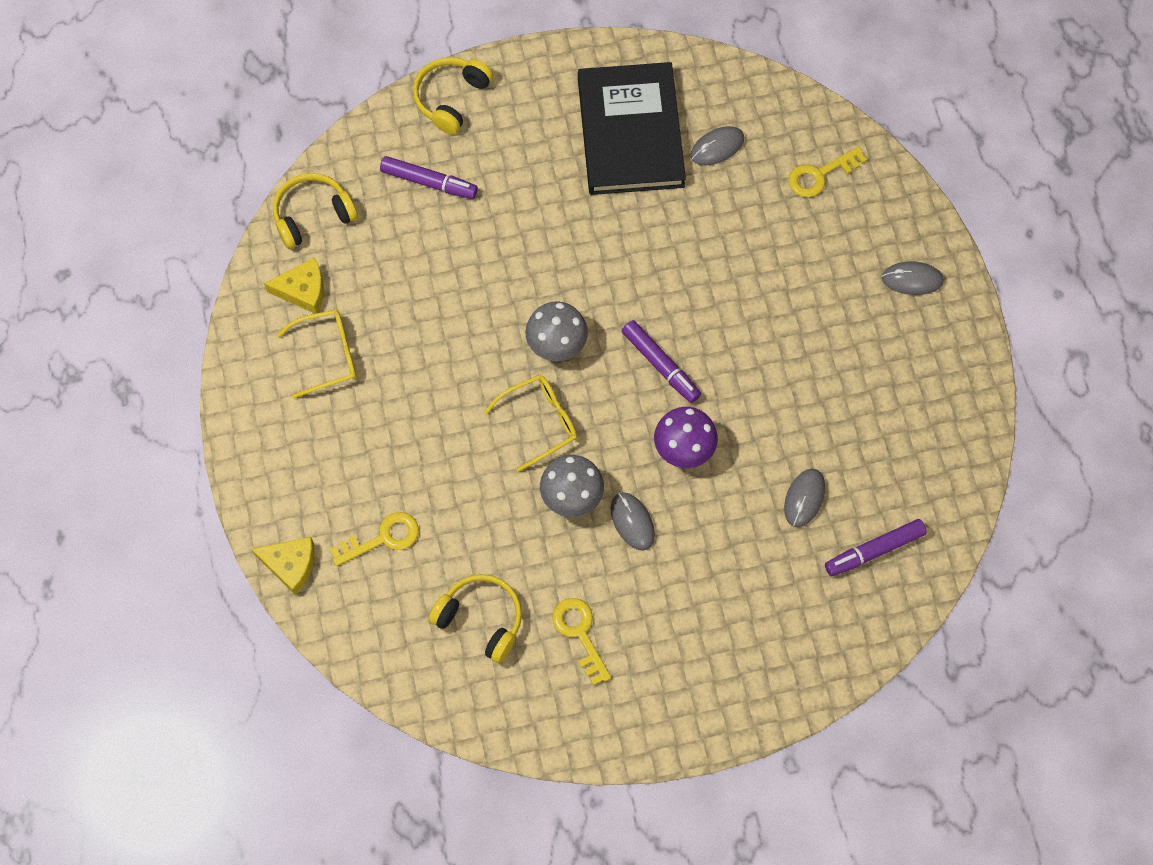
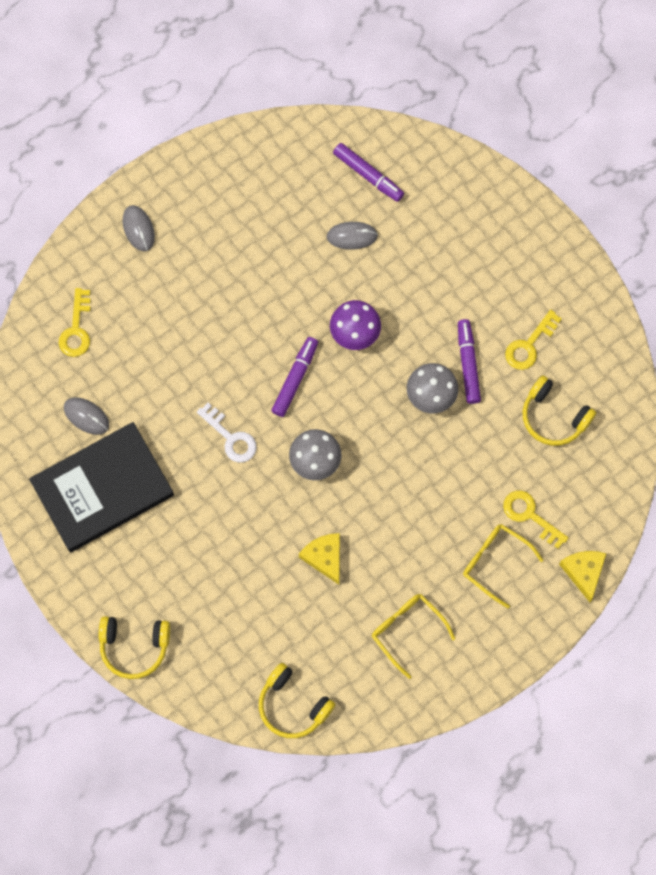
camera: 115 degrees left, 5 degrees up
yellow cheese [264,257,324,314] -> yellow cheese moved to [299,533,340,585]
purple marker [380,156,478,199] -> purple marker moved to [458,319,481,404]
yellow headphones [429,574,522,663] -> yellow headphones turned 60 degrees counterclockwise [523,375,596,446]
yellow glasses [484,375,577,472] -> yellow glasses moved to [463,524,543,608]
grey mouse [611,492,655,551] -> none
yellow key [788,146,867,197] -> yellow key turned 60 degrees clockwise [59,288,91,357]
none -> white key [197,403,257,463]

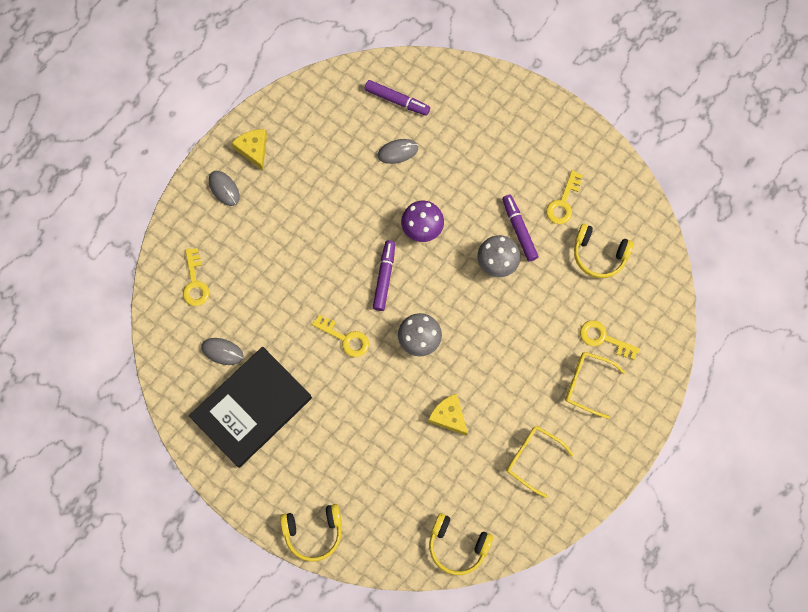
camera: 15 degrees left, 0 degrees up
white key [197,403,257,463] -> yellow key [312,315,369,357]
yellow cheese [559,551,607,602] -> yellow cheese moved to [232,129,267,170]

